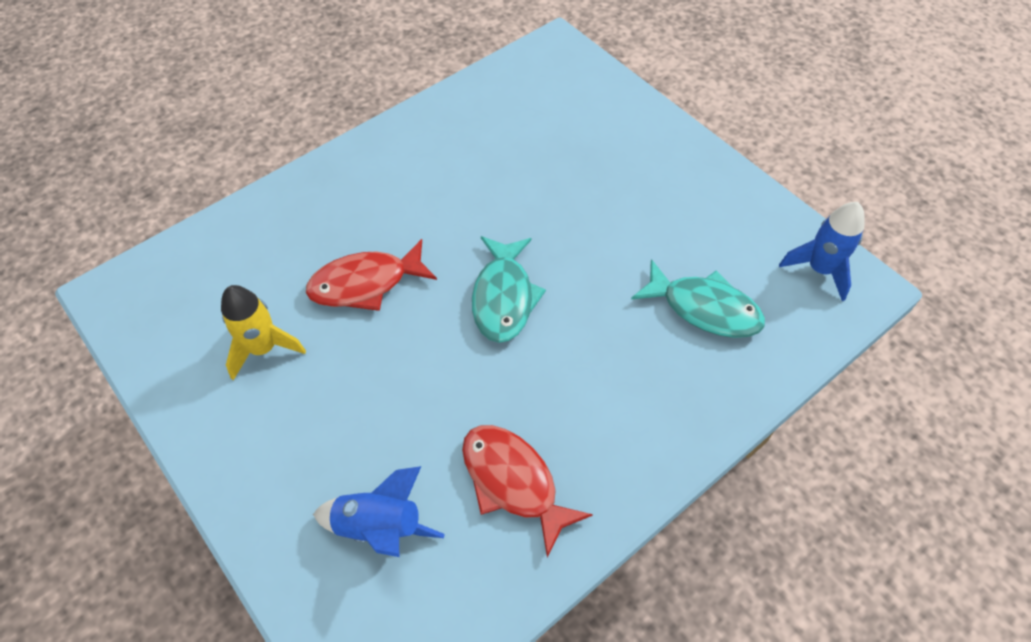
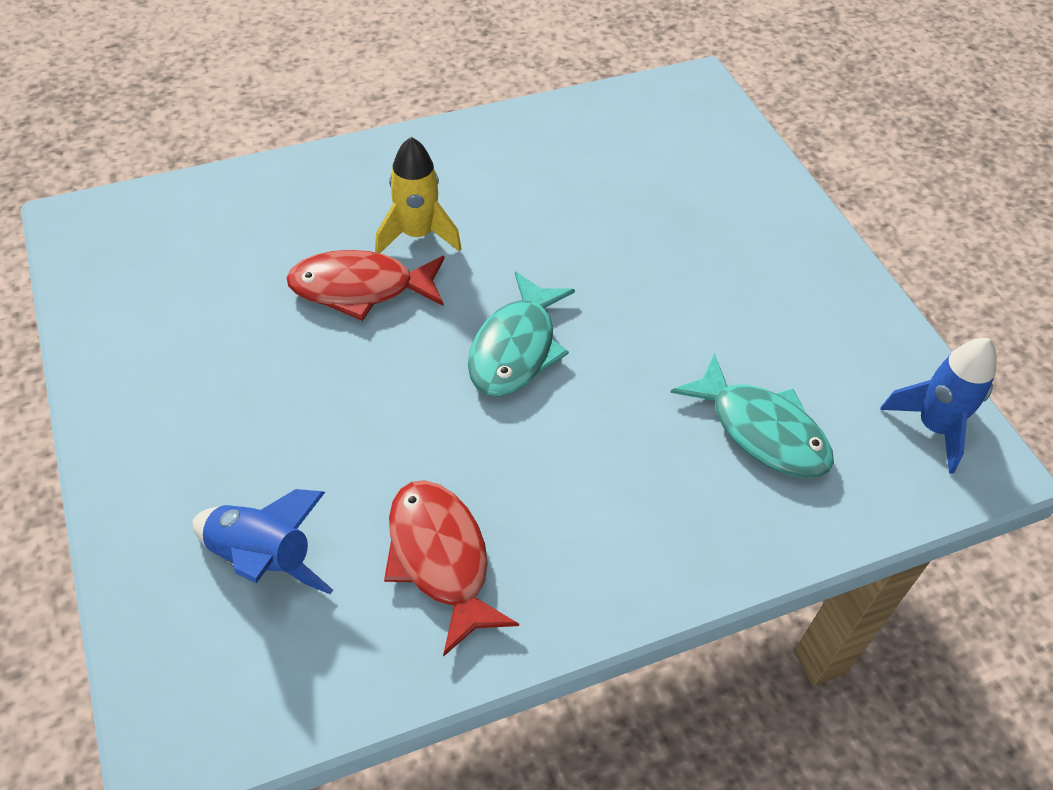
camera: 15 degrees right, 5 degrees down
yellow rocket [221,285,306,380] -> yellow rocket moved to [375,137,462,253]

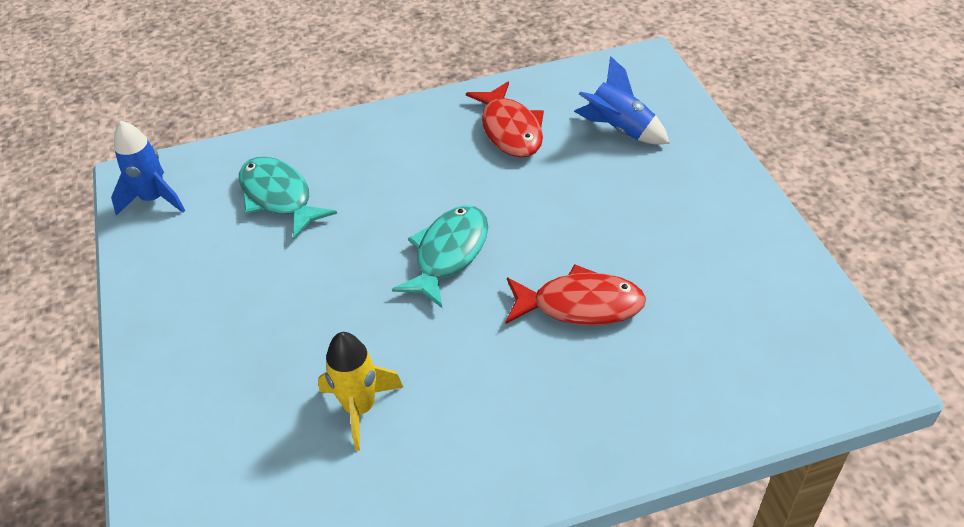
camera: 170 degrees left, 5 degrees down
yellow rocket [375,137,462,253] -> yellow rocket moved to [318,332,404,451]

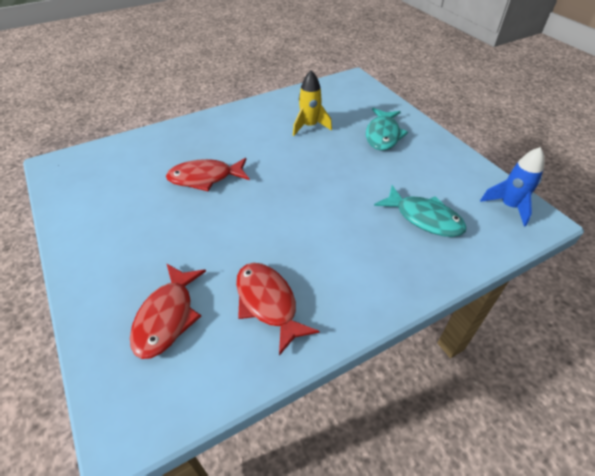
camera: 165 degrees right, 0 degrees up
turquoise fish [392,205,488,309] -> turquoise fish moved to [366,108,408,150]
blue rocket [574,56,669,145] -> red fish [130,263,206,359]

